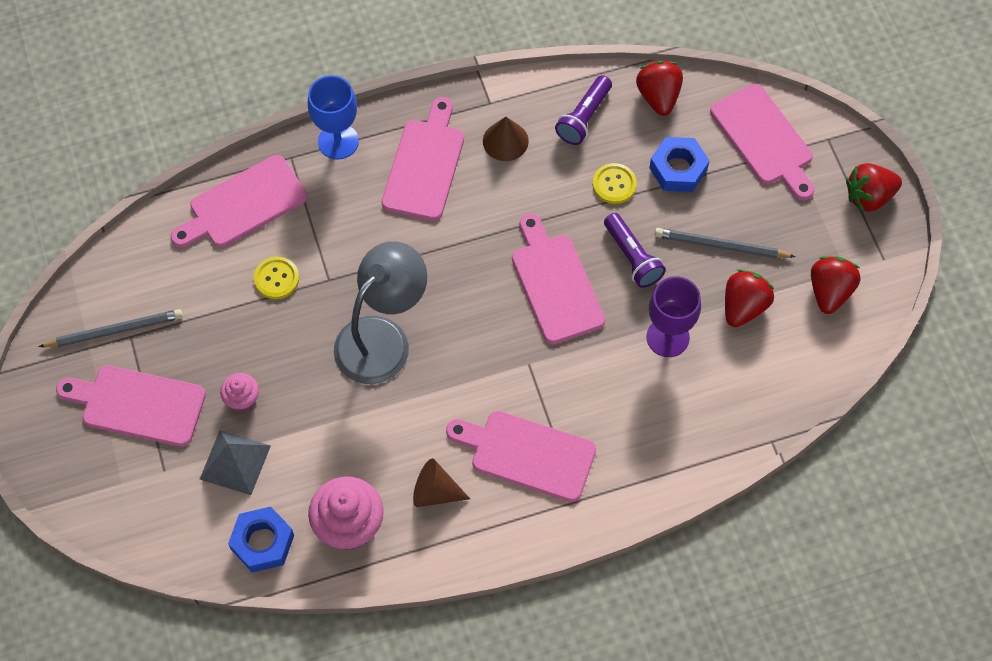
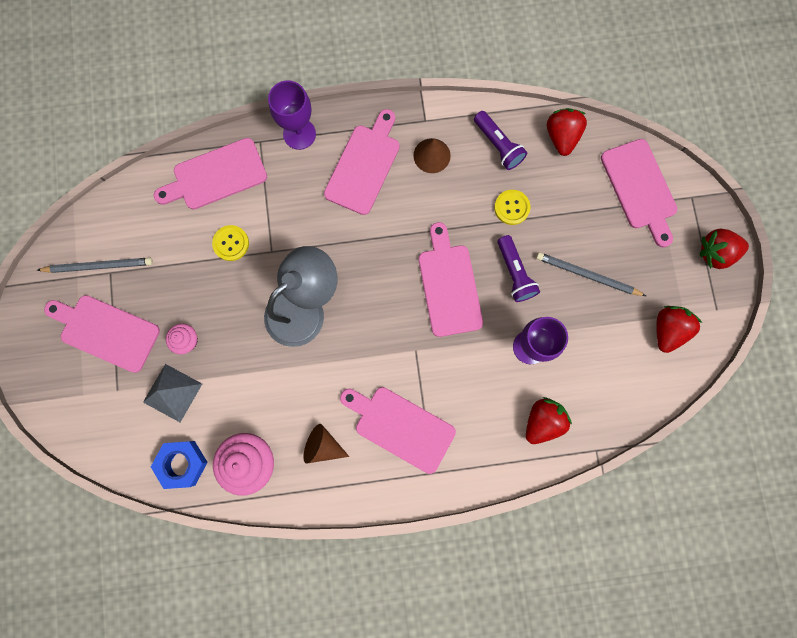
camera: 10 degrees right, 15 degrees up
blue goblet [308,75,359,160] -> purple goblet [268,80,316,150]
purple flashlight [555,75,612,145] -> purple flashlight turned 75 degrees counterclockwise [474,111,527,170]
blue nut [649,137,710,192] -> none
red strawberry [725,269,774,327] -> red strawberry moved to [526,397,572,444]

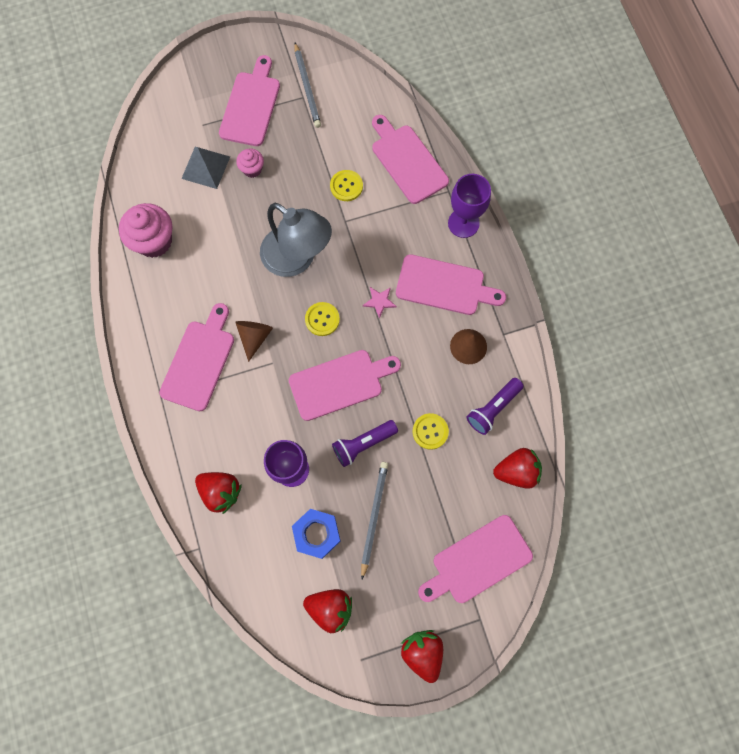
camera: 80 degrees right, 5 degrees down
blue nut [151,441,208,489] -> blue nut moved to [292,509,340,559]
brown cone [303,424,349,463] -> brown cone moved to [235,321,273,362]
none -> yellow button [305,302,340,336]
none -> pink star [363,287,397,318]

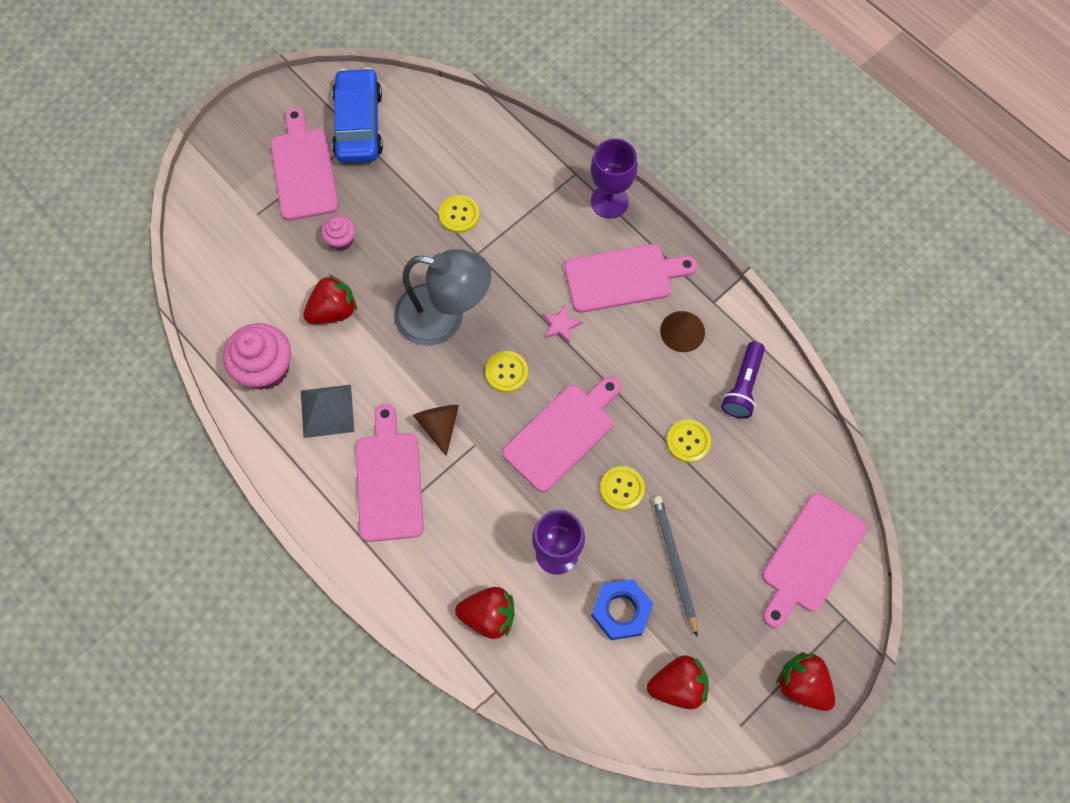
camera: 25 degrees left, 5 degrees down
grey pyramid [181,147,230,189] -> grey pyramid moved to [301,385,354,438]
grey pencil [294,43,321,128] -> blue car [332,68,383,163]
purple flashlight [332,420,398,467] -> yellow button [600,466,645,511]
pink cutting board [372,115,449,204] -> none
red strawberry [493,448,542,489] -> red strawberry moved to [303,275,357,324]

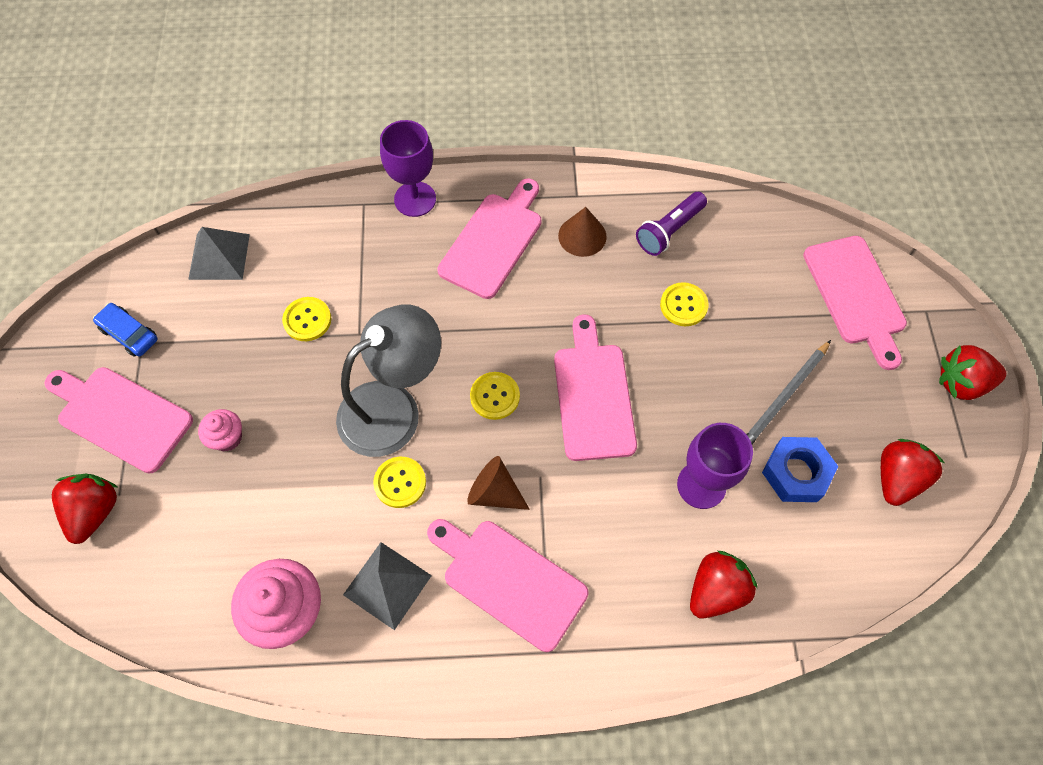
camera: 50 degrees left, 5 degrees down
red strawberry [303,275,357,324] -> red strawberry moved to [52,474,118,544]
blue car [332,68,383,163] -> blue car [93,303,158,357], size x0.54
pink star [542,304,583,344] -> none
yellow button [600,466,645,511] -> yellow button moved to [373,457,426,508]
grey pencil [653,496,698,636] -> grey pencil turned 75 degrees counterclockwise [746,340,831,445]
purple flashlight [721,341,765,419] -> purple flashlight turned 75 degrees clockwise [636,192,707,256]
none -> grey pyramid [188,227,250,280]

